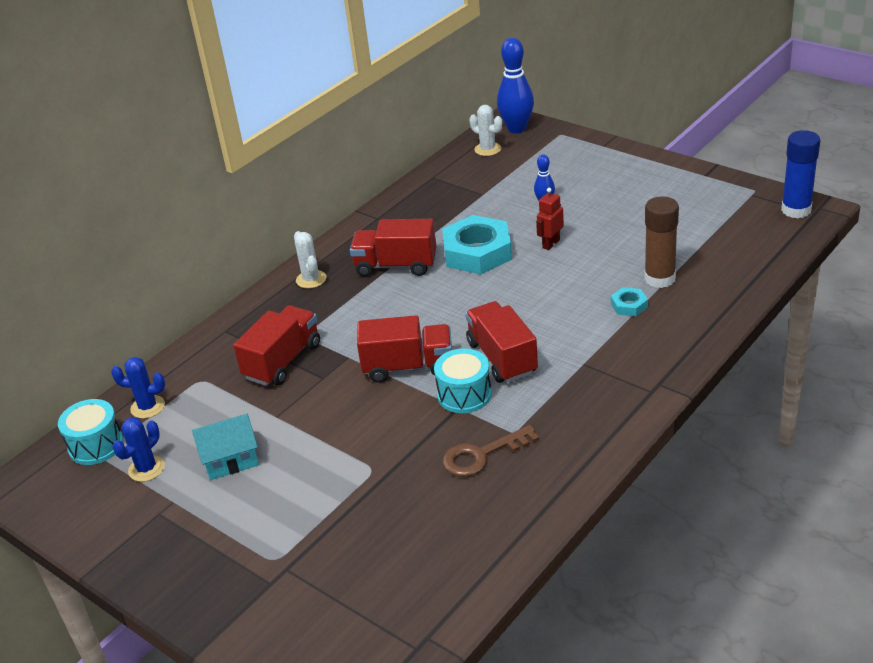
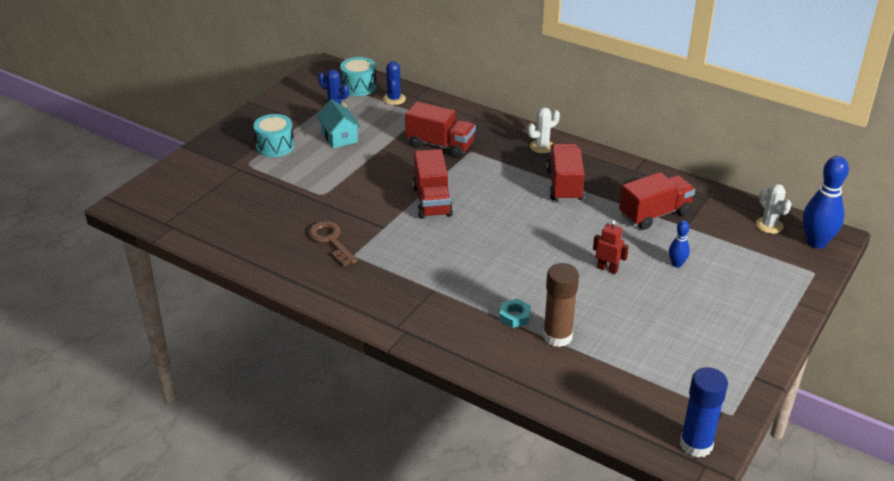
camera: 80 degrees right, 0 degrees up
turquoise drum [434,348,492,413] -> turquoise drum moved to [253,114,294,157]
turquoise nut [442,215,512,274] -> none
red truck [465,301,538,383] -> red truck moved to [619,172,695,230]
white cactus [469,105,502,156] -> white cactus turned 60 degrees counterclockwise [756,184,791,234]

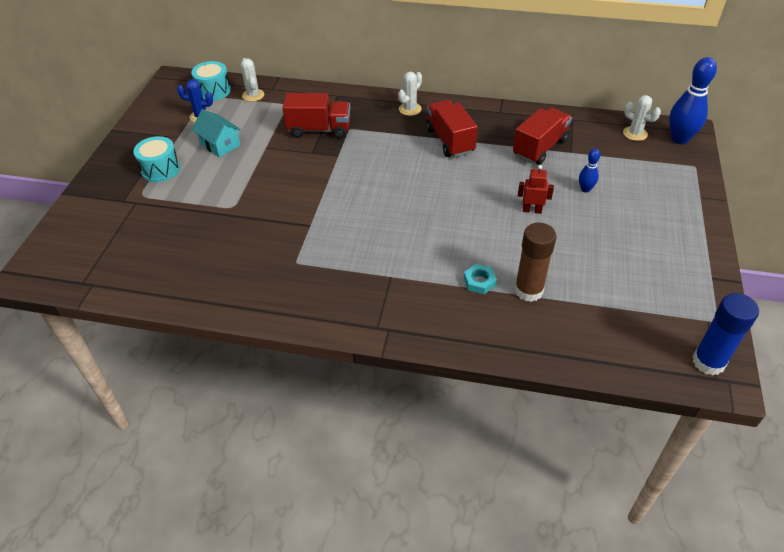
camera: 20 degrees left, 10 degrees up
brown key [308,221,358,267] -> none
blue cactus [383,61,406,105] -> white cactus [241,58,264,102]
red truck [413,149,453,219] -> none

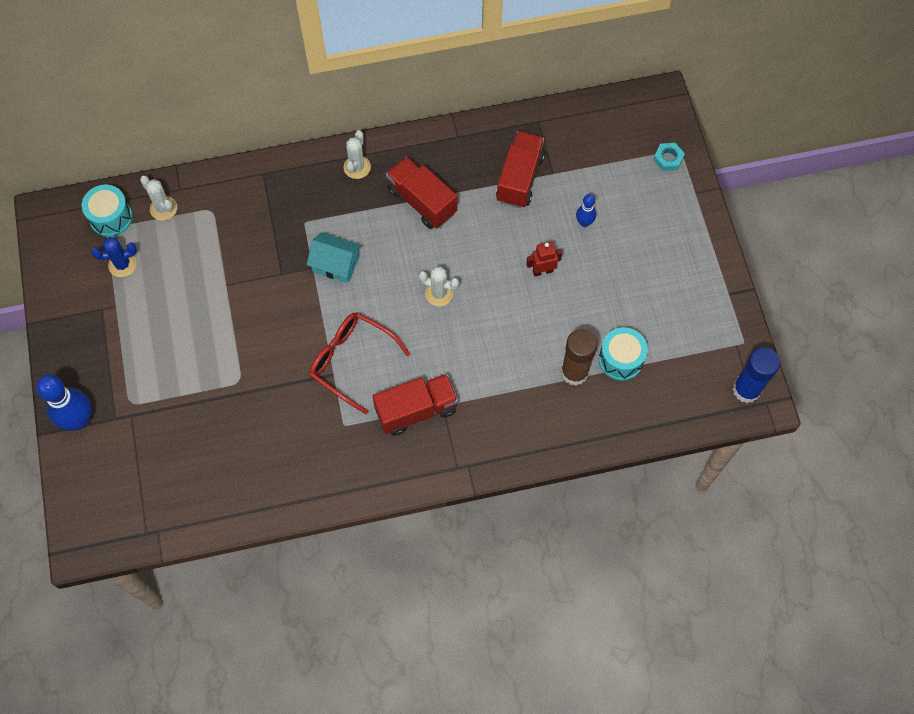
camera: 25 degrees left, 20 degrees up
turquoise drum [133,136,180,182] -> turquoise drum moved to [599,327,648,381]
turquoise house [192,109,241,158] -> turquoise house moved to [307,232,361,283]
red truck [282,93,350,138] -> red truck moved to [372,374,458,436]
turquoise nut [464,264,497,294] -> turquoise nut moved to [653,143,685,171]
white cactus [623,95,661,141] -> white cactus moved to [418,267,459,306]
blue bowling pin [669,57,717,144] -> blue bowling pin moved to [36,375,92,431]
none -> red glasses [310,312,410,414]

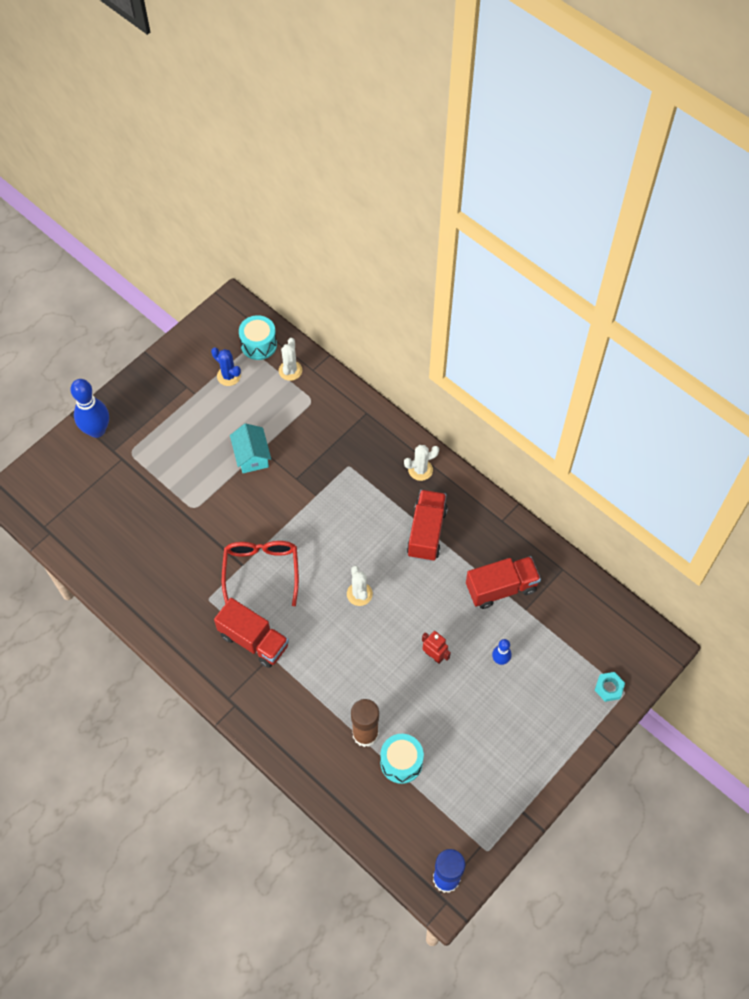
camera: 55 degrees right, 5 degrees down
turquoise house [307,232,361,283] -> turquoise house moved to [230,423,271,473]

